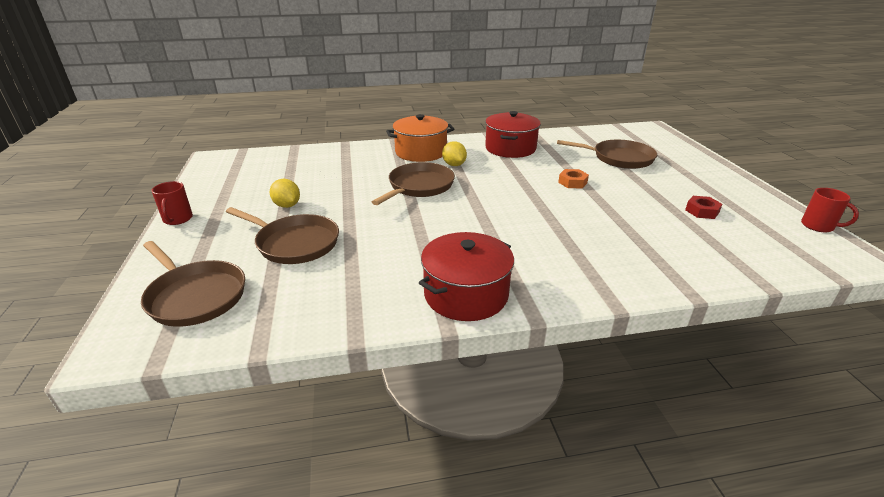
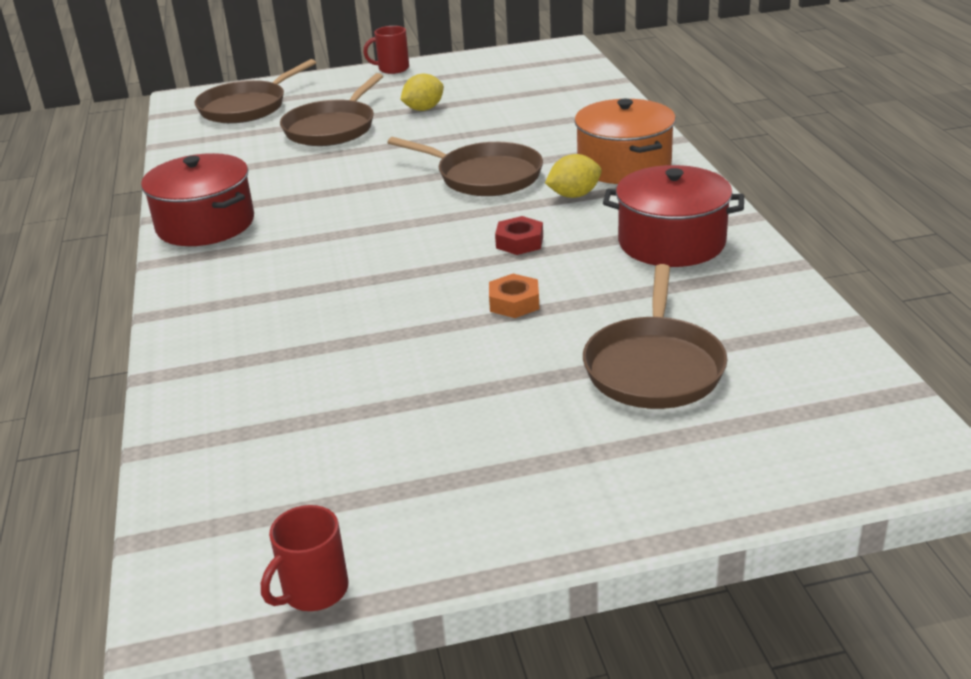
camera: 90 degrees right, 0 degrees up
red nut [685,196,722,219] -> red nut moved to [495,216,543,255]

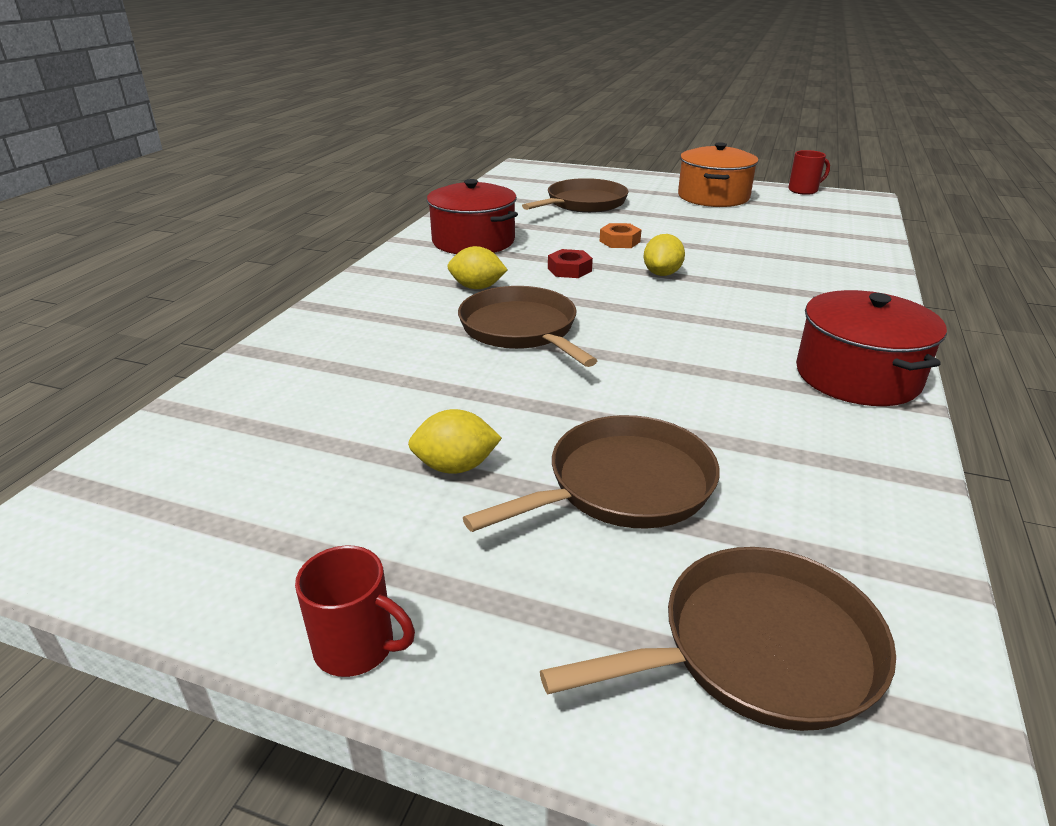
camera: 150 degrees left, 0 degrees up
orange pot [574,99,676,184] -> orange pot moved to [678,142,758,207]
none -> yellow lemon [644,234,685,276]

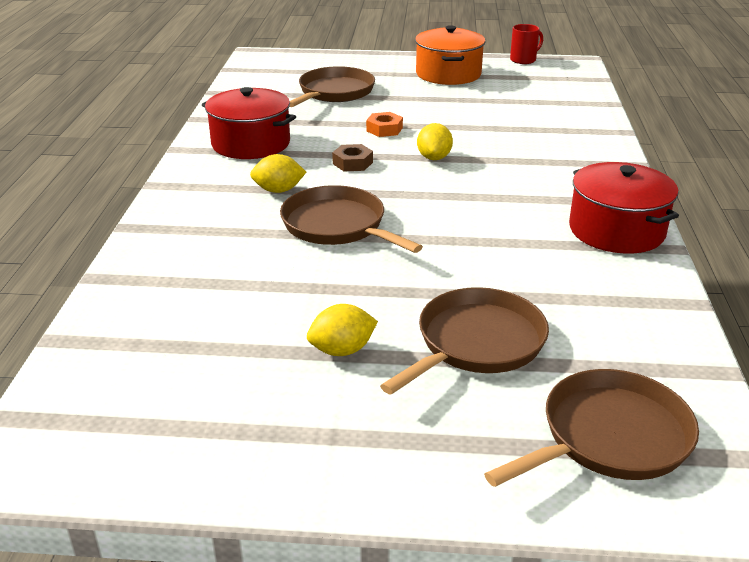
camera: 15 degrees left, 0 degrees up
red mug [295,546,415,677] -> none
red nut [548,249,593,278] -> brown nut [332,144,373,171]

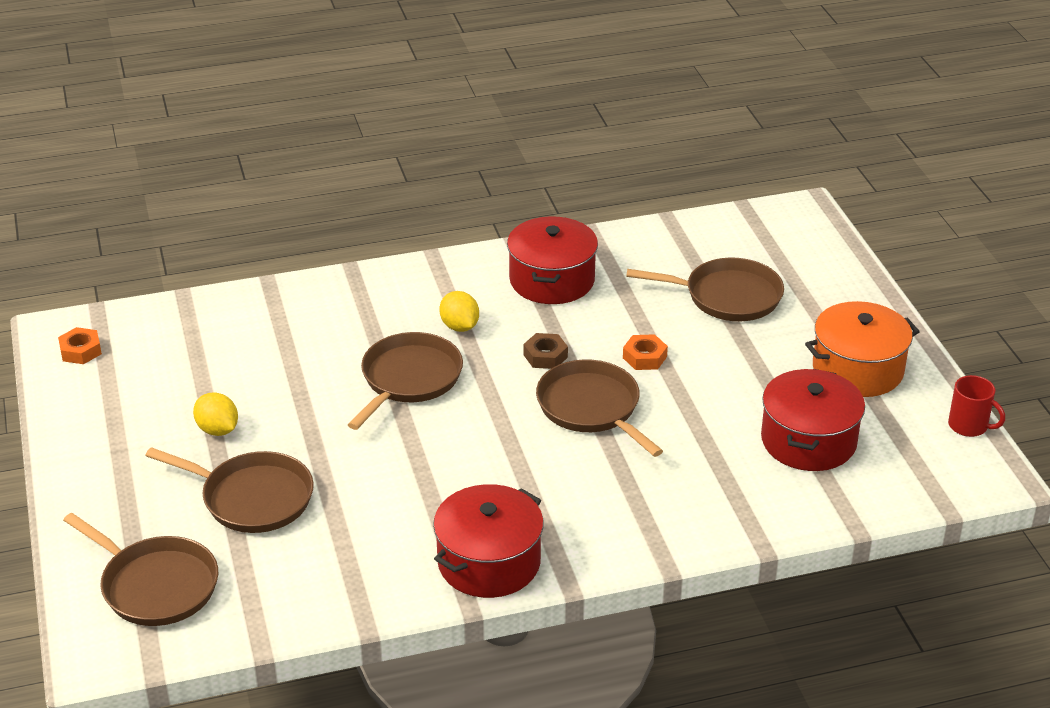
camera: 70 degrees right, 5 degrees up
yellow lemon [417,123,453,160] -> brown pan [536,359,663,457]
none -> orange nut [58,327,102,364]
none -> red pot [761,369,865,471]

